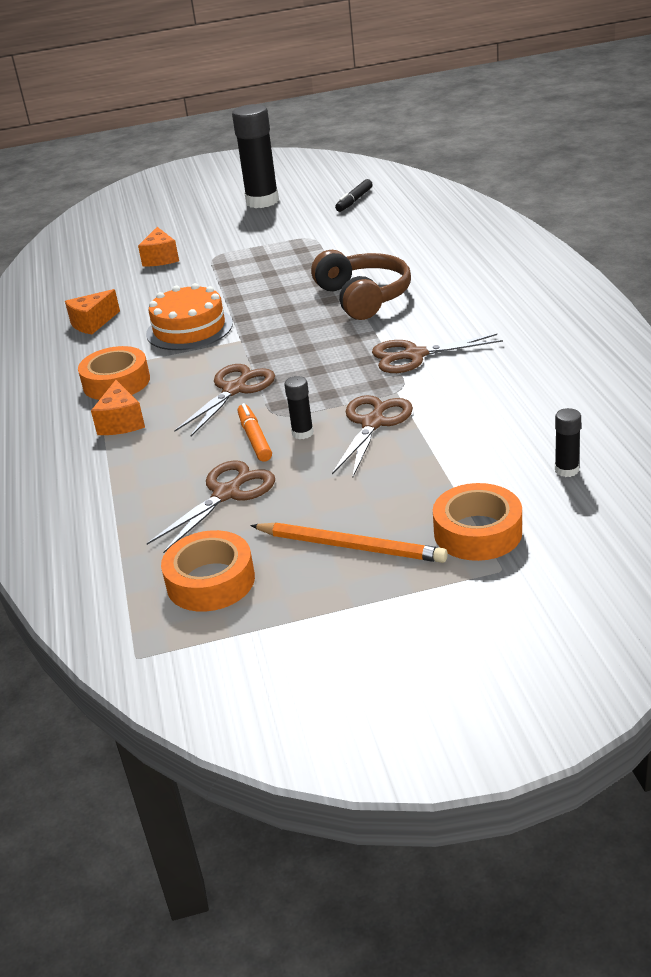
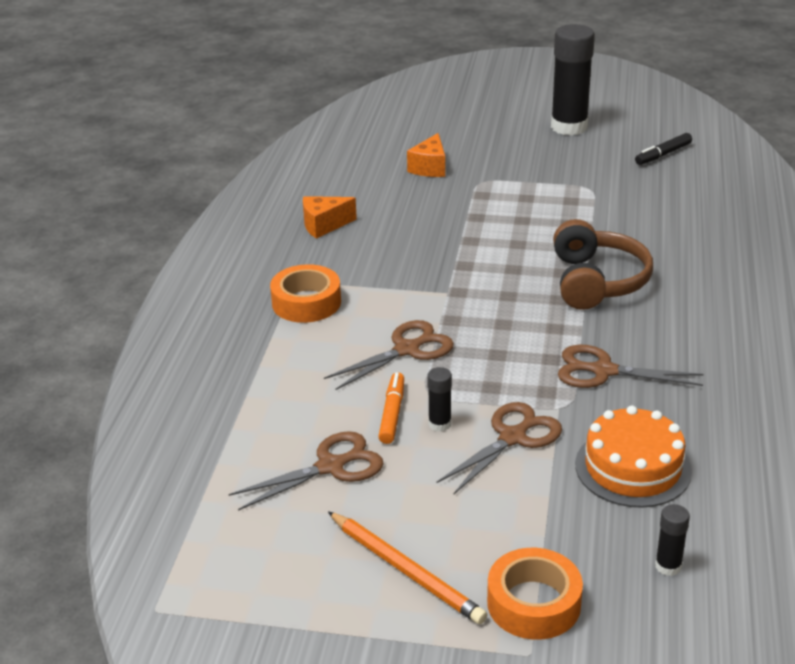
camera: 20 degrees right, 0 degrees up
orange cheese [91,380,145,435] -> none
orange cake [146,283,233,350] -> orange cake moved to [575,406,692,508]
orange tape [161,530,255,612] -> none

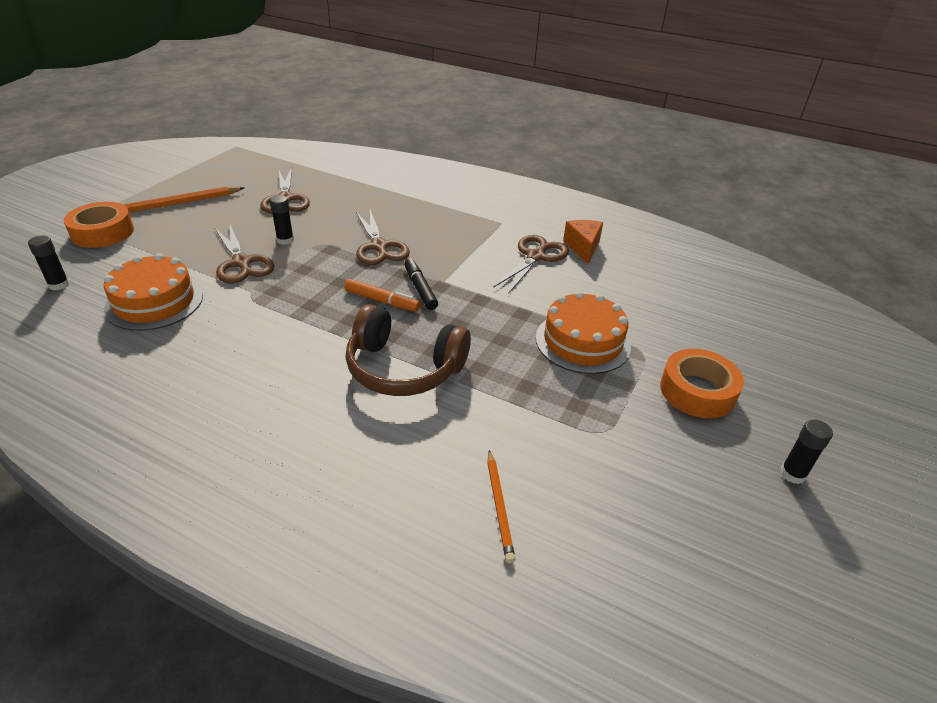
camera: 105 degrees right, 5 degrees up
orange tape [270,264,341,323] -> orange tape moved to [660,349,744,418]
orange marker [378,372,404,444] -> orange marker moved to [344,279,420,311]
orange cheese [407,133,445,177] -> none
black glue stick [551,24,595,135] -> black glue stick [780,419,833,484], size x0.44
brown scissors [558,345,704,388] -> brown scissors moved to [493,235,569,294]
black marker [635,133,692,165] -> black marker moved to [404,258,438,310]
none -> orange pencil [487,450,516,564]
none -> orange cake [536,291,631,374]

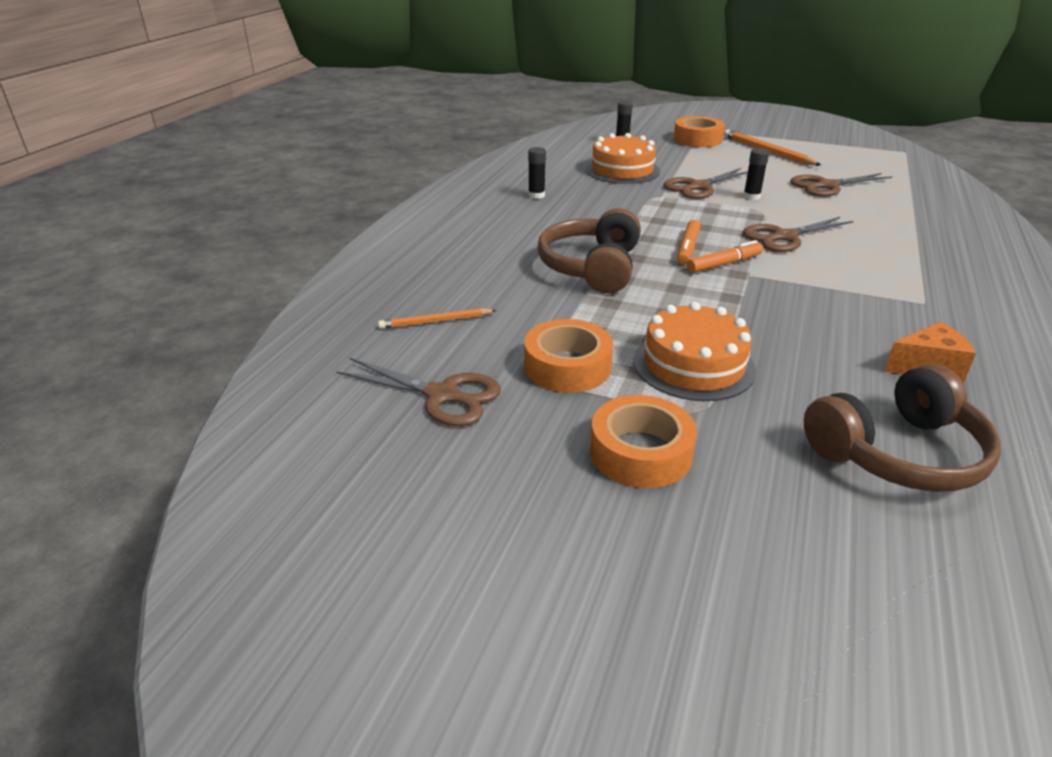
camera: 85 degrees right, 5 degrees down
black marker [404,258,438,310] -> orange marker [687,240,763,273]
brown scissors [493,235,569,294] -> brown scissors moved to [336,358,501,426]
black glue stick [780,419,833,484] -> black glue stick moved to [528,147,546,199]
none -> orange tape [524,319,613,392]
none -> brown headphones [804,364,1001,492]

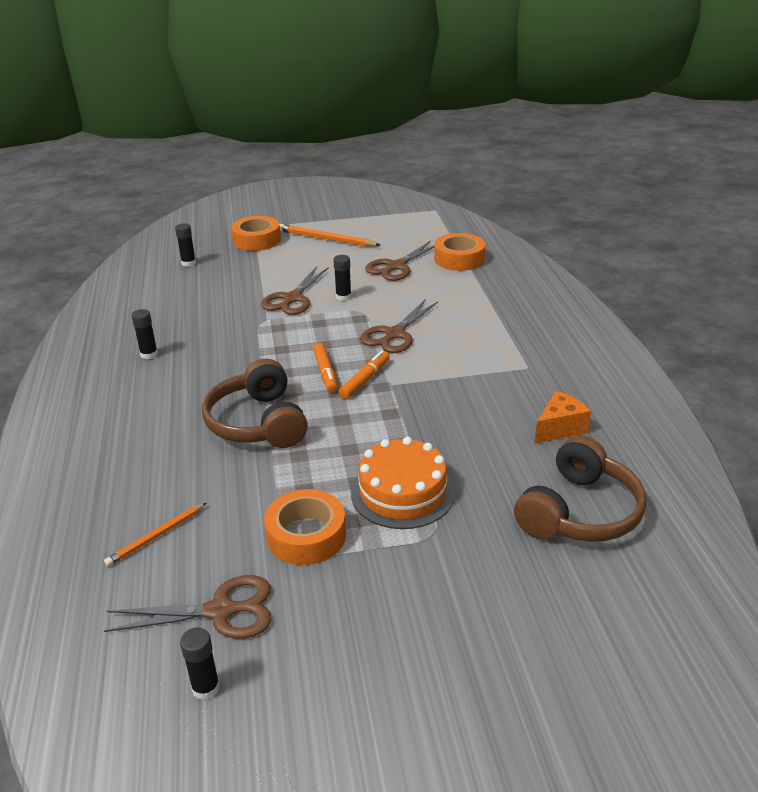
camera: 30 degrees left, 0 degrees up
orange cake [586,133,660,184] -> none
orange tape [590,395,697,488] -> orange tape moved to [434,233,485,271]
none -> black glue stick [180,627,220,700]

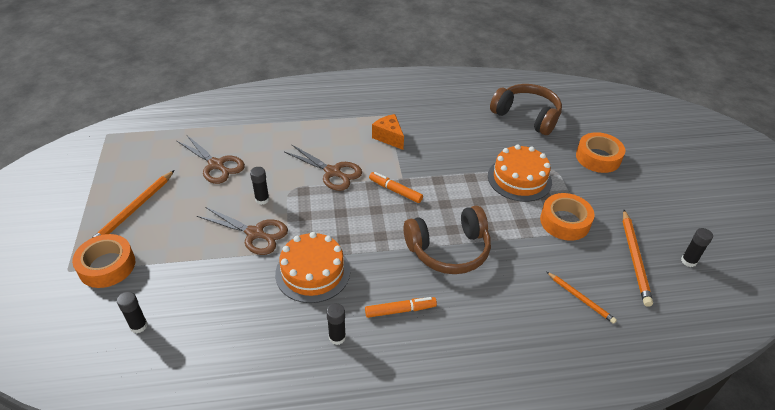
camera: 90 degrees left, 10 degrees up
brown scissors [104,575,272,639] -> orange pencil [623,210,653,307]
orange marker [313,343,338,393] -> orange marker moved to [365,297,437,318]
orange tape [434,233,485,271] -> orange tape moved to [576,132,625,173]
orange cheese [535,391,591,443] -> orange cheese moved to [372,114,404,150]
none -> orange cake [275,232,350,303]

